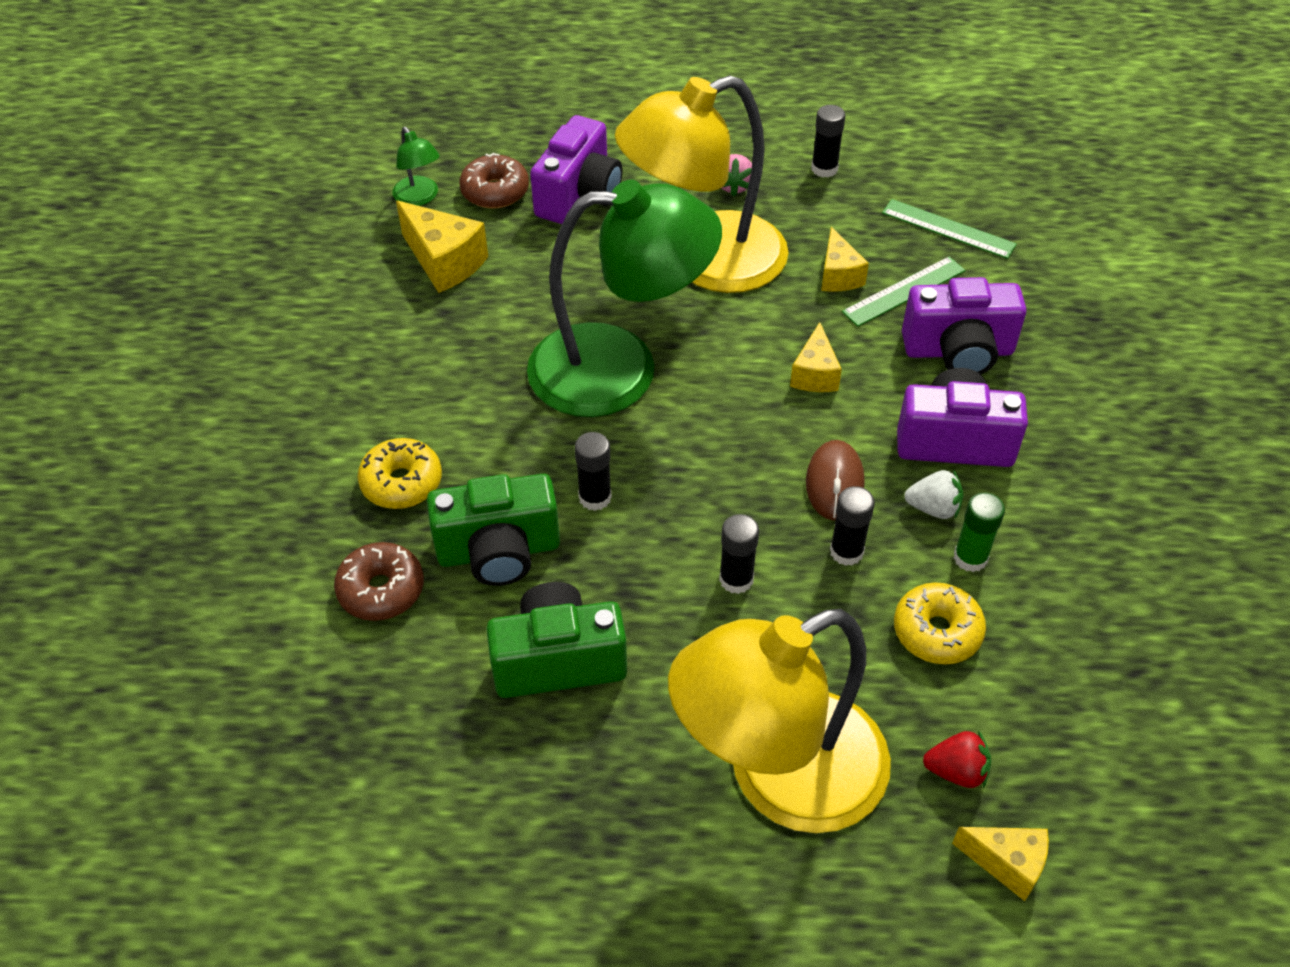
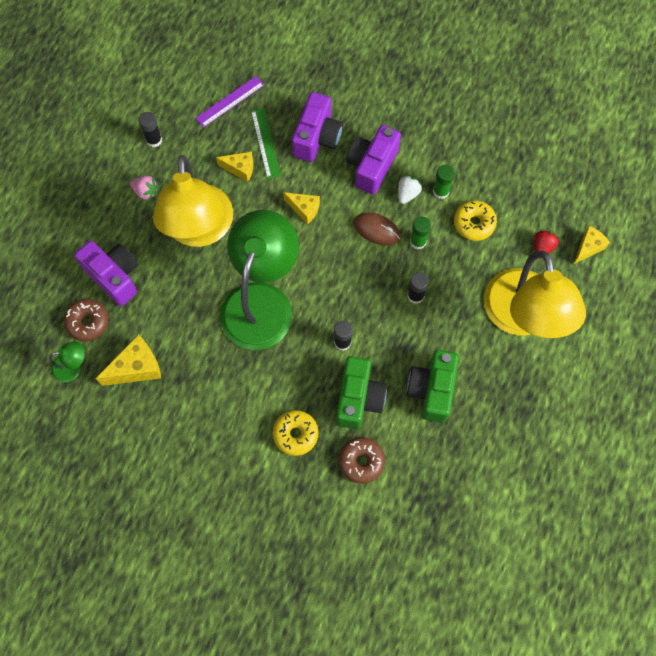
camera: 70 degrees left, 20 degrees up
black glue stick [830,486,875,566] -> green glue stick [410,217,431,250]
green ruler [882,199,1017,259] -> purple ruler [195,76,264,128]

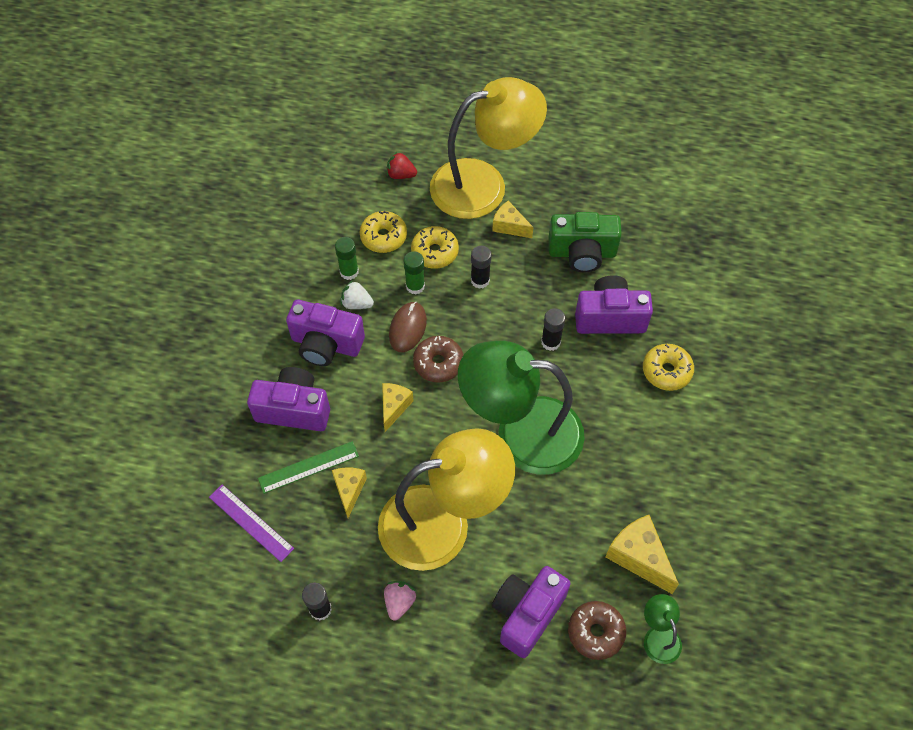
camera: 100 degrees left, 10 degrees down
green camera [336,356,387,429] -> purple camera [575,275,653,334]
brown donut [339,437,385,484] -> brown donut moved to [413,336,463,383]
yellow cheese [574,226,610,264] -> yellow cheese moved to [492,200,533,238]
none -> yellow donut [411,226,459,269]

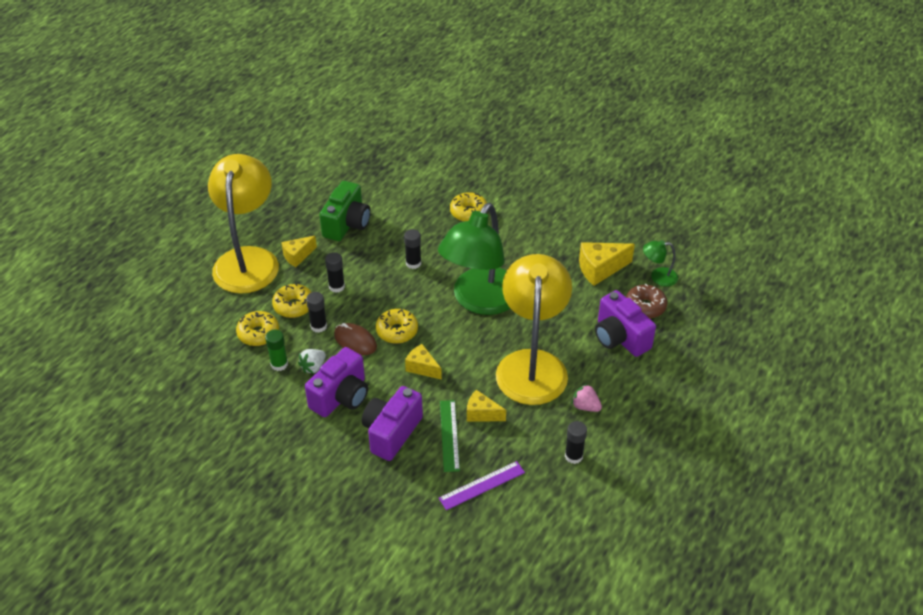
camera: 70 degrees left, 15 degrees down
red strawberry [387,152,417,179] -> none
green glue stick [404,251,425,294] -> black glue stick [306,292,327,333]
brown donut [413,336,463,383] -> yellow donut [376,309,418,344]
purple camera [575,275,653,334] -> none

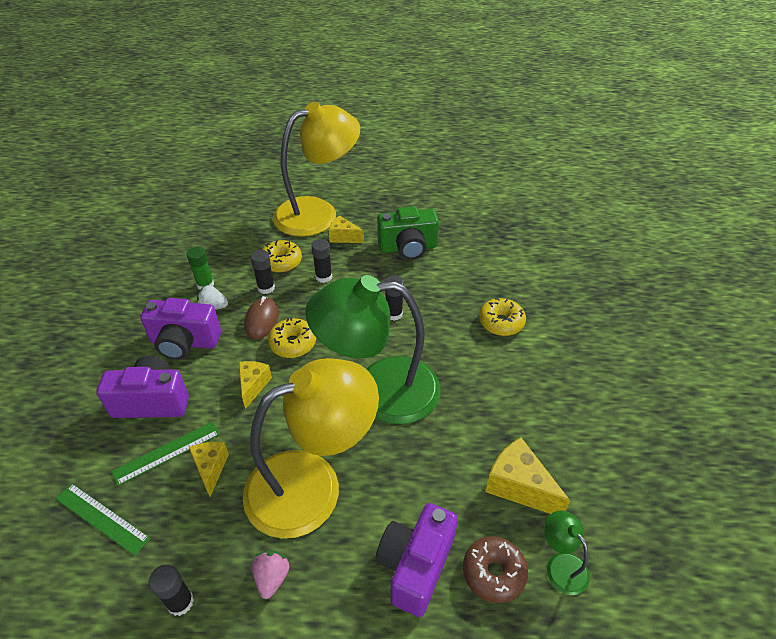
camera: 60 degrees right, 0 degrees up
yellow donut [236,311,279,346] -> none
purple ruler [439,461,525,510] -> green ruler [56,483,150,556]

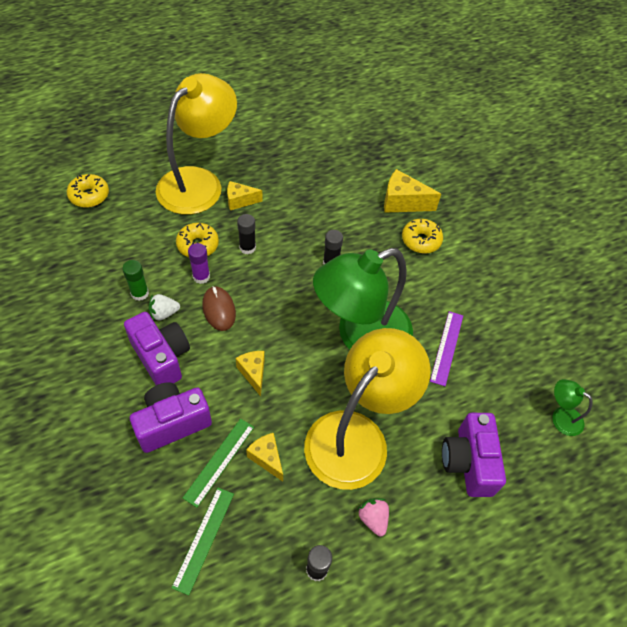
camera: 30 degrees left, 10 degrees up
green ruler [56,483,150,556] -> green ruler turned 75 degrees counterclockwise [171,488,234,595]
purple camera [140,298,221,360] -> purple camera turned 105 degrees counterclockwise [124,312,190,385]
black glue stick [251,250,275,294] -> purple glue stick [188,243,210,284]
yellow donut [268,317,316,358] -> yellow donut moved to [67,174,109,208]
green camera [377,206,439,260] -> none
brown donut [463,536,528,603] -> none
yellow cheese [485,438,570,514] -> yellow cheese moved to [384,169,441,213]
none -> purple ruler [430,311,463,386]

